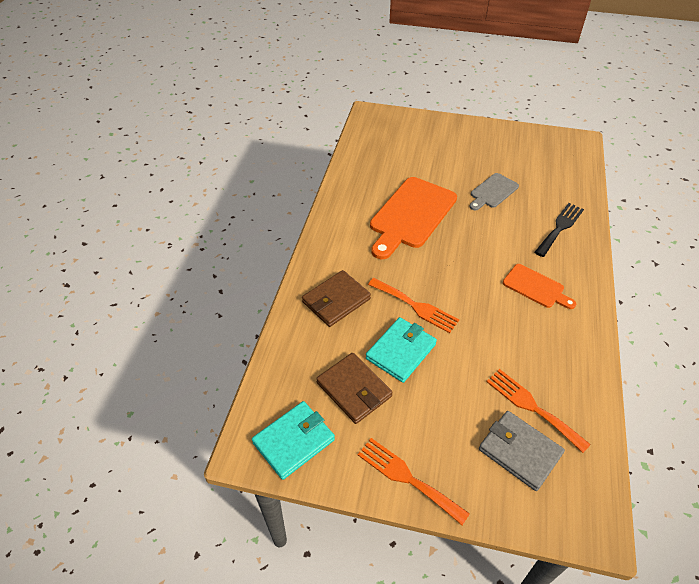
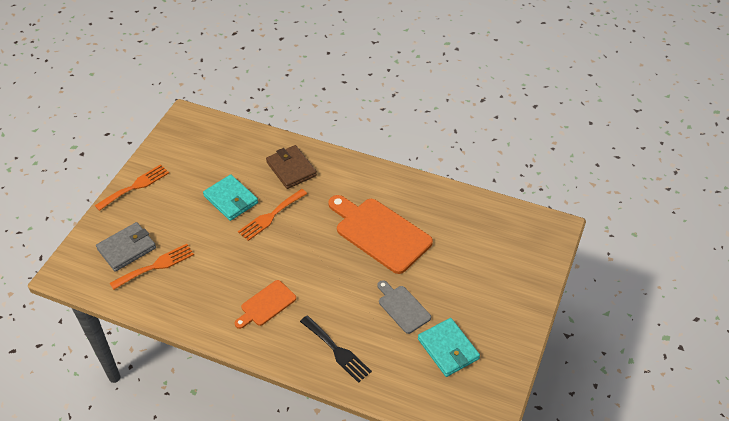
camera: 100 degrees right, 0 degrees up
turquoise wallet [252,401,335,480] -> turquoise wallet moved to [418,318,480,377]
brown wallet [316,353,393,424] -> none

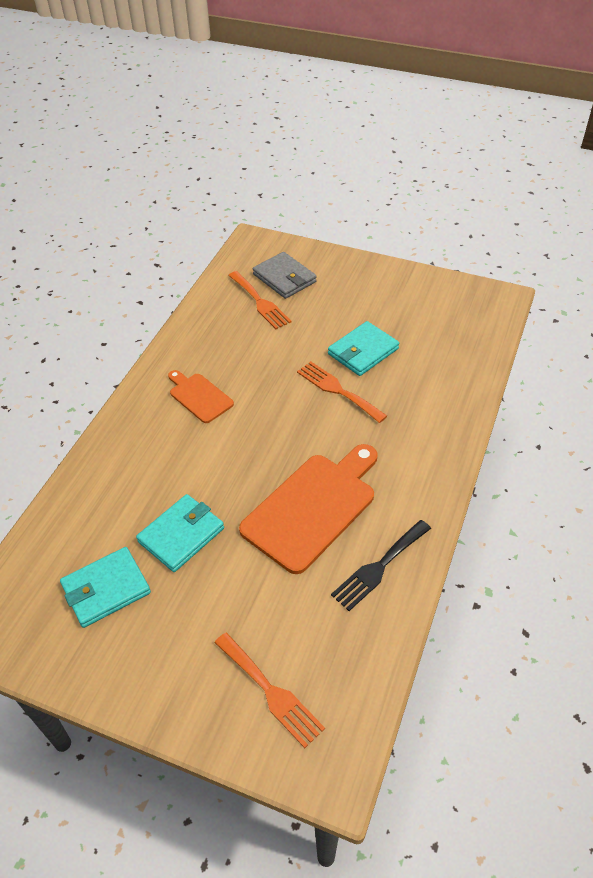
camera: 90 degrees right, 0 degrees up
orange fork [95,164,169,211] -> orange fork moved to [214,632,325,748]
brown wallet [266,145,317,189] -> none
black fork [300,315,372,383] -> black fork moved to [331,520,431,611]
grey cutting board [377,280,431,334] -> turquoise wallet [136,494,224,572]

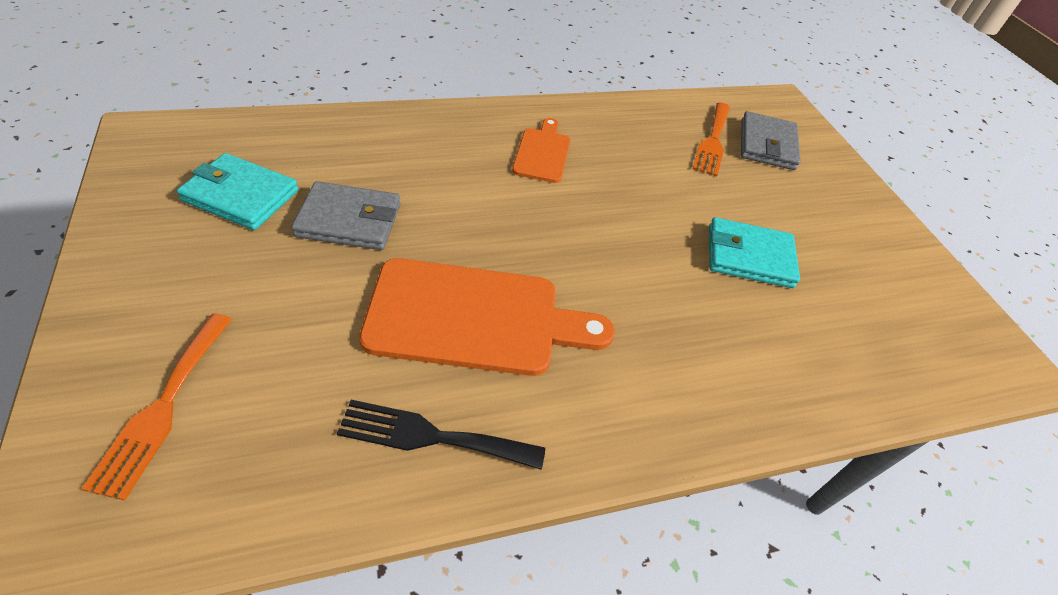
camera: 45 degrees right, 0 degrees up
turquoise wallet [136,494,224,572] -> grey wallet [291,181,400,250]
orange fork [297,361,387,423] -> none

